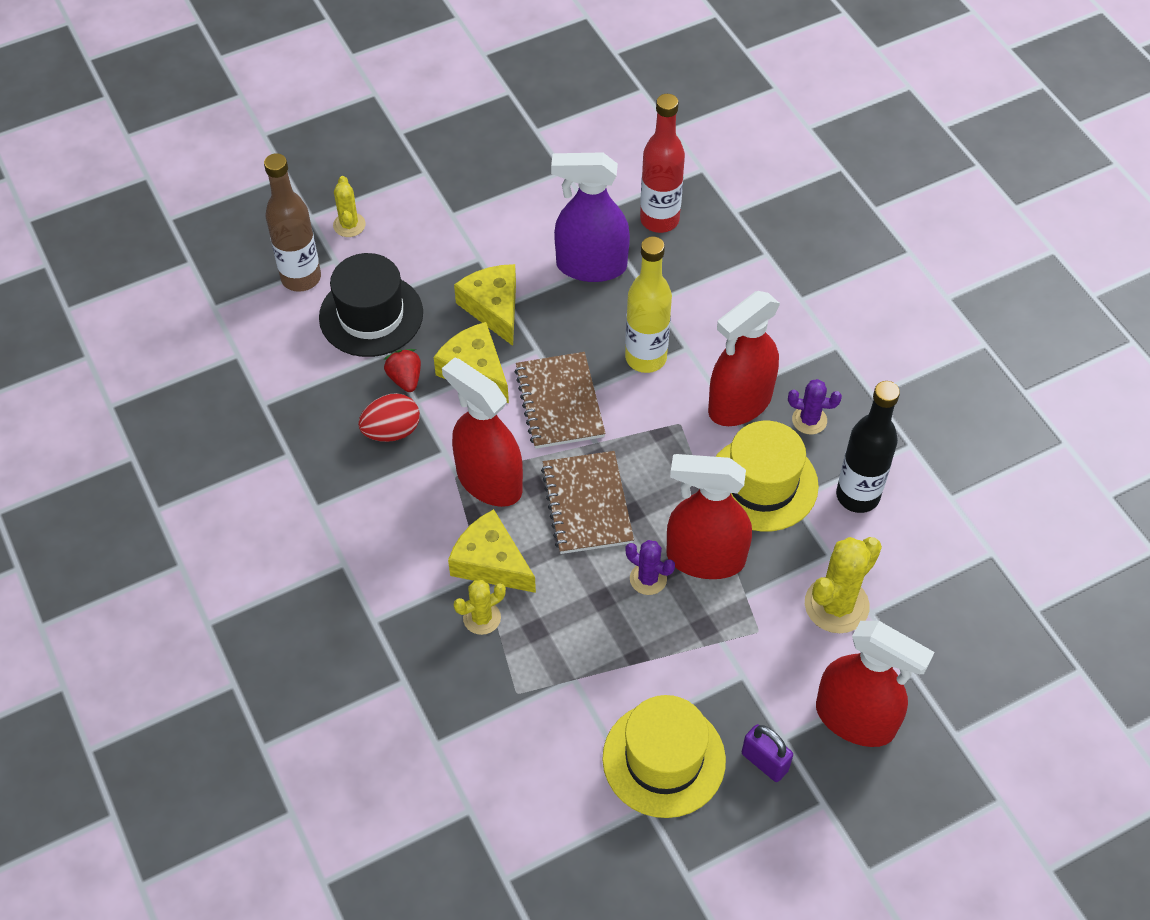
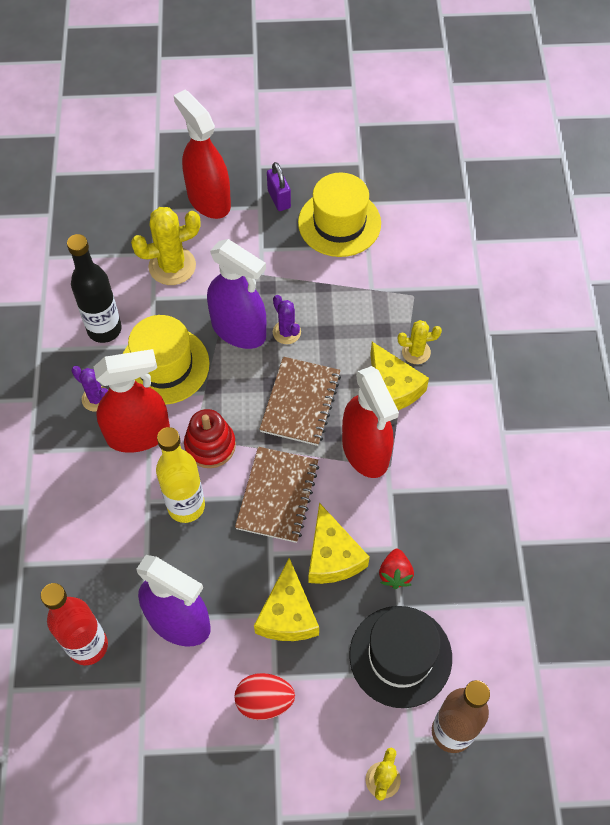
camera: 155 degrees left, 5 degrees up
red egg [358,393,420,442] -> red egg moved to [235,673,295,720]
red spray bottle [666,454,752,579] -> purple spray bottle [207,239,266,349]
none -> red stacking toy [184,409,236,468]

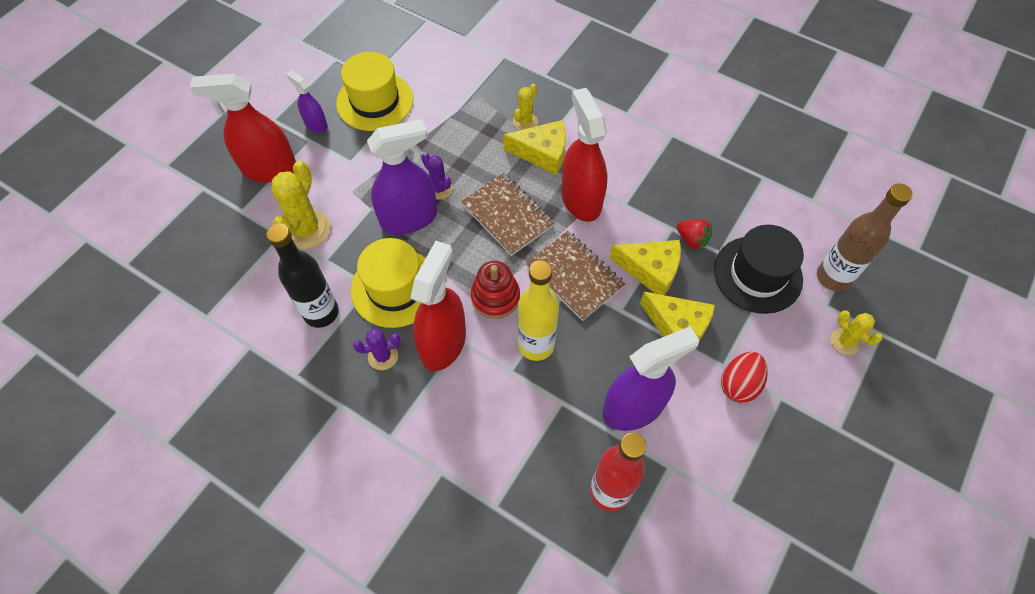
camera: 55 degrees left, 0 degrees up
purple padlock [267,162,291,211] -> purple spray bottle [286,71,328,133]
purple cactus [273,295,301,344] -> purple cactus turned 45 degrees clockwise [421,152,453,200]
red spray bottle [342,366,399,478] -> red spray bottle turned 120 degrees counterclockwise [561,88,607,222]

